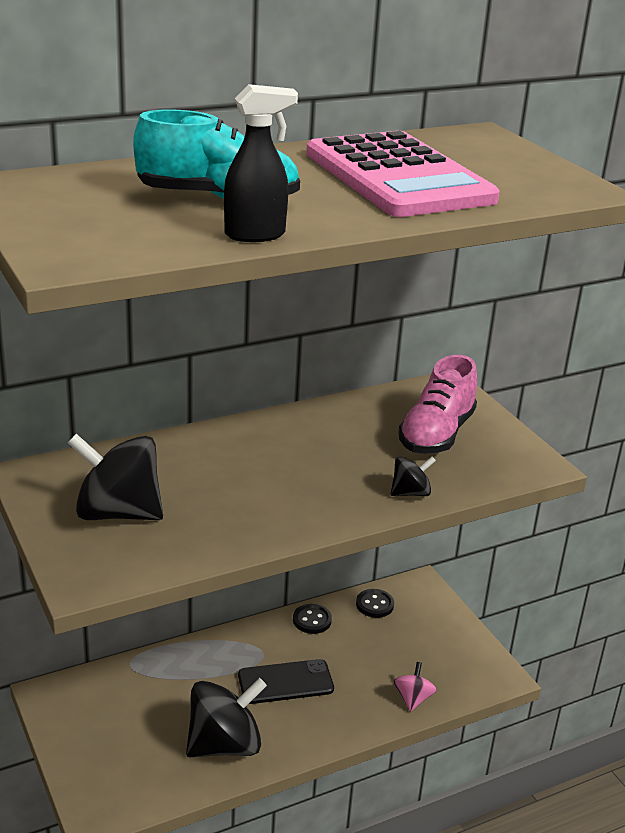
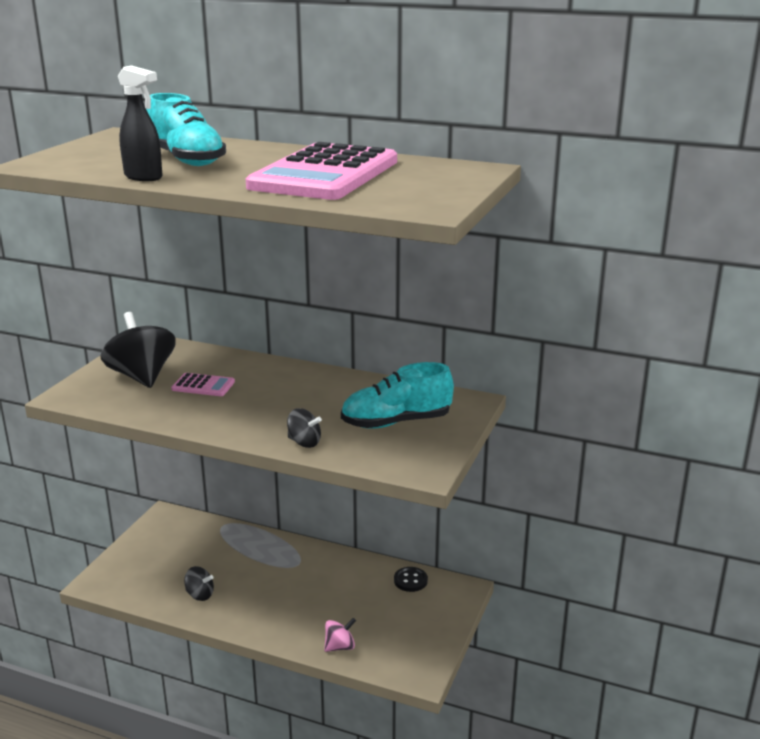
camera: 50 degrees right, 5 degrees down
black spinning top [186,678,267,757] -> black spinning top [184,566,214,601], size x0.50
black phone [238,659,334,704] -> none
black button [293,604,332,634] -> none
pink shoe [398,355,477,454] -> turquoise shoe [341,362,454,429]
none -> pink calculator [171,373,235,396]

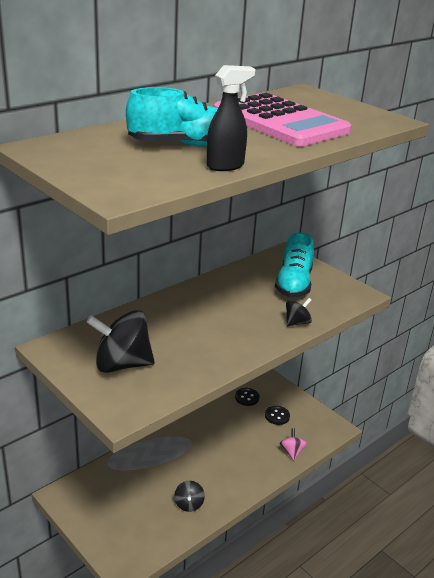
camera: 65 degrees left, 5 degrees up
pink calculator [171,373,235,396] -> none
black spinning top [184,566,214,601] -> black spinning top turned 135 degrees clockwise [174,481,205,512]
none -> black button [265,406,290,425]

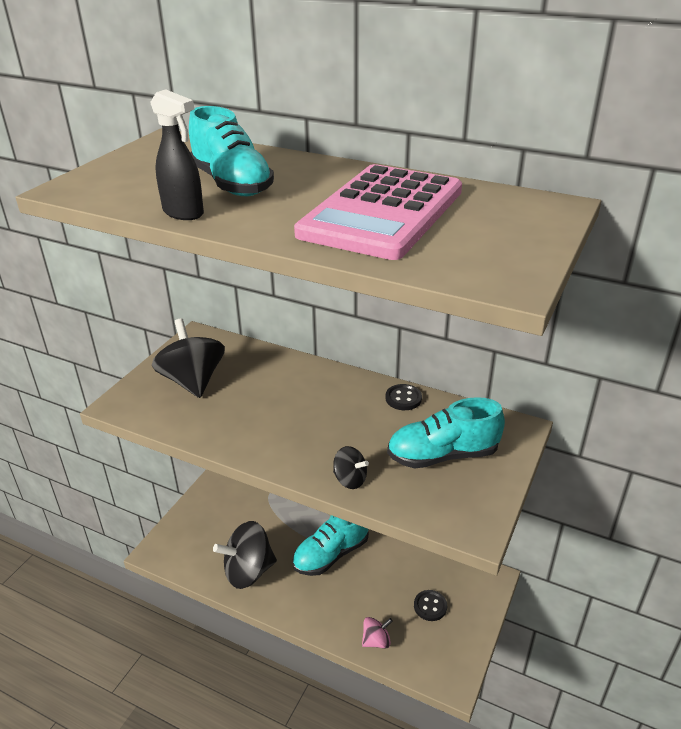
camera: 70 degrees right, 5 degrees up
black spinning top [174,481,205,512] -> black spinning top [213,521,277,589], size x2.01
black button [235,388,259,406] -> black button moved to [386,384,422,410]
none -> turquoise shoe [292,515,369,576]

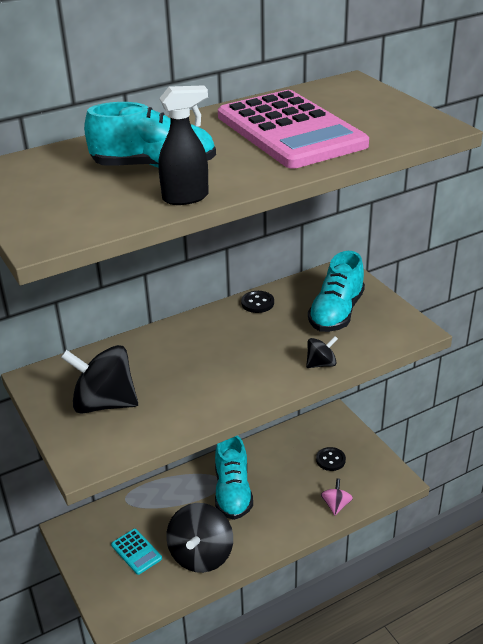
camera: 55 degrees left, 0 degrees up
none -> turquoise calculator [111,529,162,575]

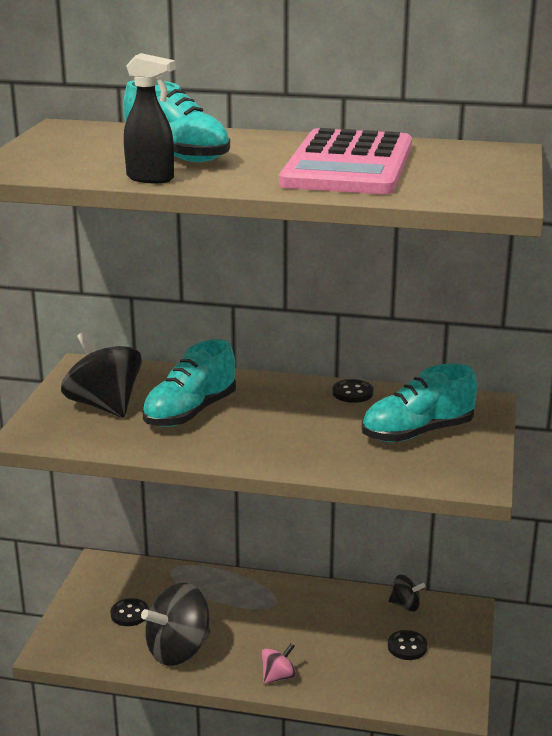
camera: 40 degrees right, 10 degrees down
turquoise calculator [111,529,162,575] -> black button [111,598,149,626]
turquoise shoe [215,435,253,520] -> turquoise shoe moved to [142,339,236,427]
black spinning top [306,336,338,368] -> black spinning top moved to [389,575,425,611]
pink spinning top [321,479,353,515] -> pink spinning top moved to [262,643,296,684]

